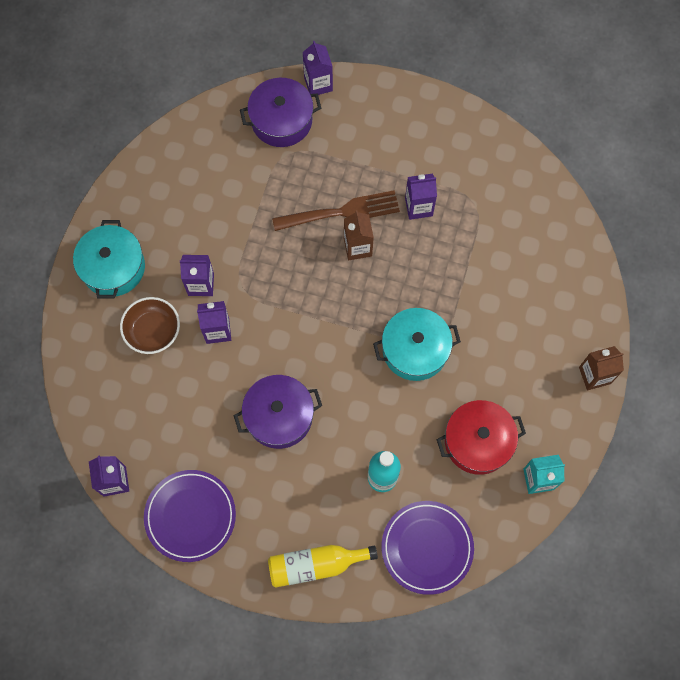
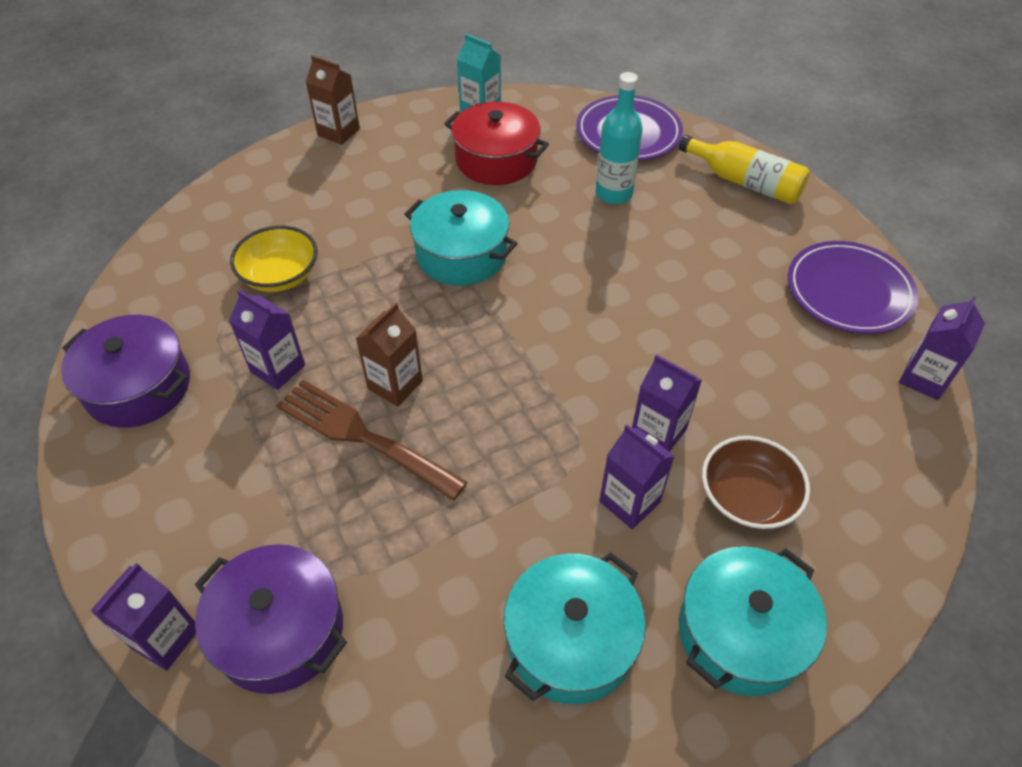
camera: 135 degrees left, 20 degrees down
purple pot [233,375,322,449] -> purple pot moved to [61,315,190,428]
none -> yellow bowl [230,226,318,292]
none -> turquoise pot [504,552,646,704]

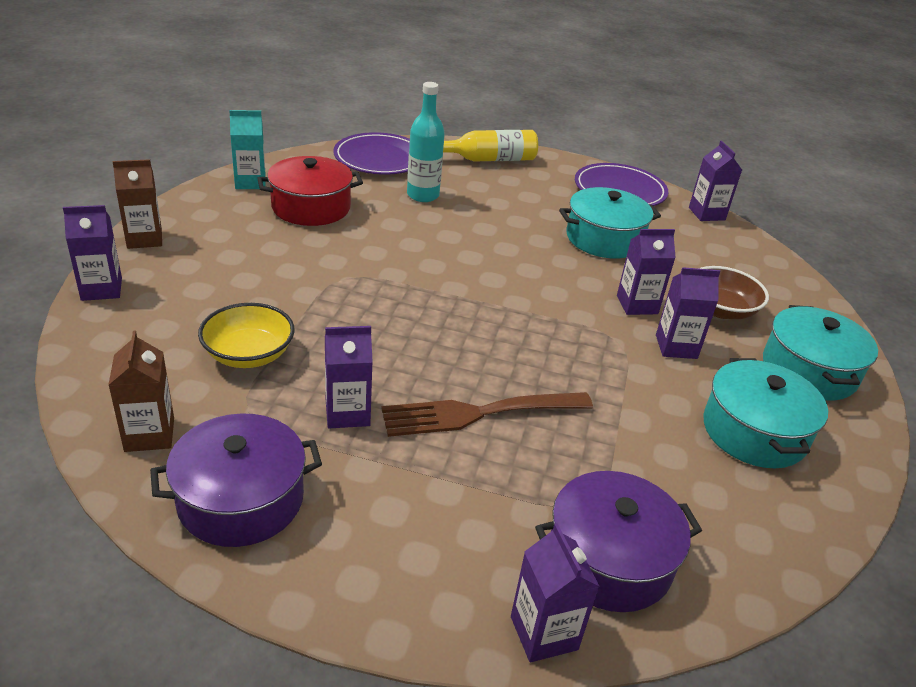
camera: 50 degrees left, 15 degrees down
brown carton [356,303,423,407] -> brown carton moved to [108,331,174,452]
turquoise pot [404,190,518,286] -> turquoise pot moved to [559,187,661,258]
none -> purple carton [63,205,122,301]

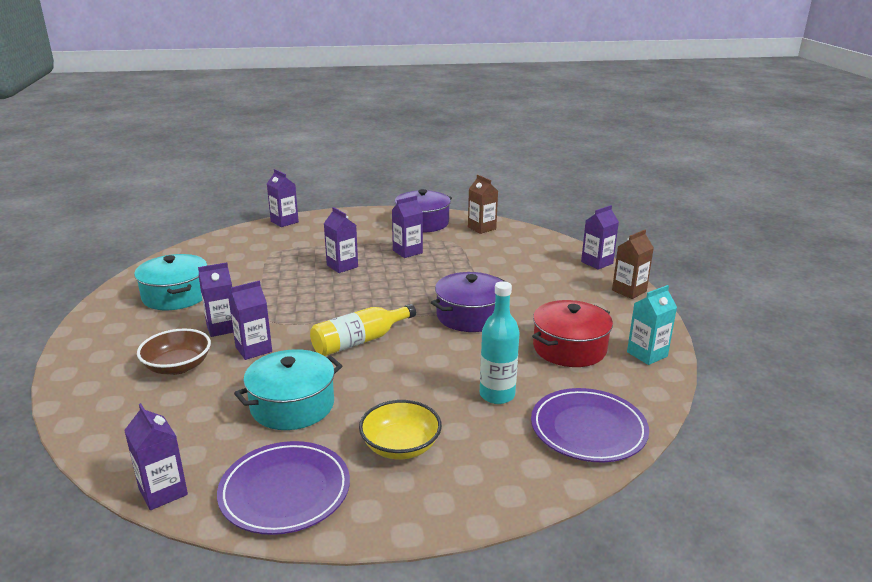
camera: 160 degrees right, 10 degrees down
yellow bowl [198,303,295,368] -> yellow bowl moved to [359,400,442,459]
brown fork [382,392,593,437] -> purple carton [324,207,358,273]
yellow bottle [443,130,538,161] -> yellow bottle moved to [310,304,416,356]
purple pot [535,471,702,612] -> purple pot moved to [431,272,506,332]
turquoise pot [763,305,878,400] -> none

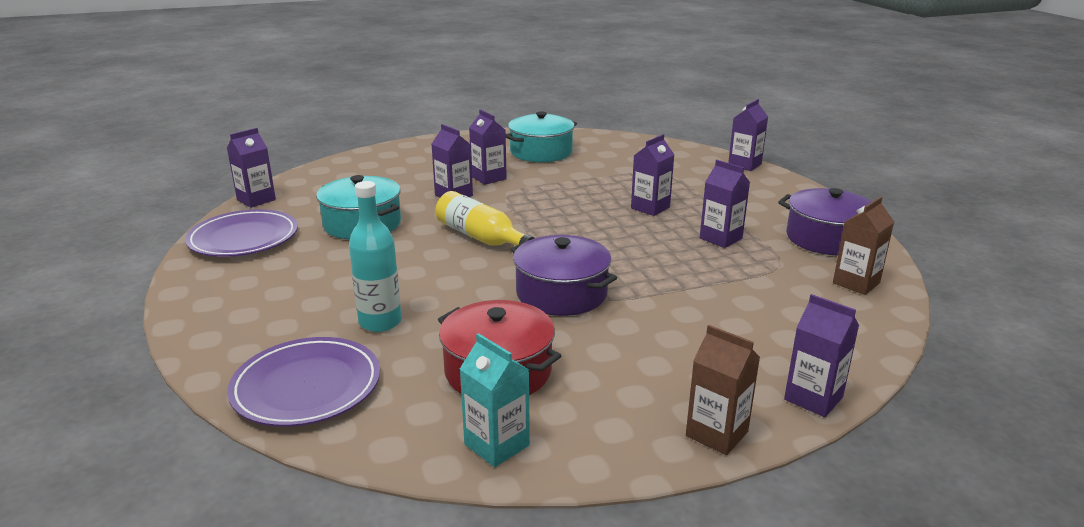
camera: 80 degrees right, 0 degrees up
brown bowl [137,329,211,375] -> none
yellow bowl [359,400,442,459] -> none

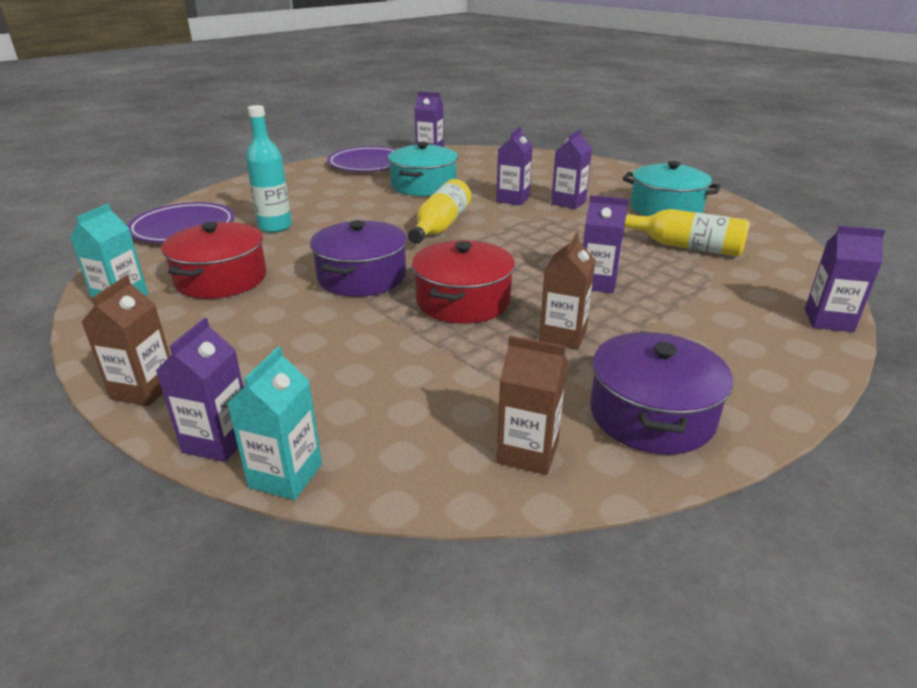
camera: 65 degrees right, 5 degrees up
purple carton [700,160,750,248] -> brown carton [539,233,595,349]
none -> turquoise carton [227,346,322,500]
none -> red pot [412,240,515,324]
none -> yellow bottle [624,209,750,257]

